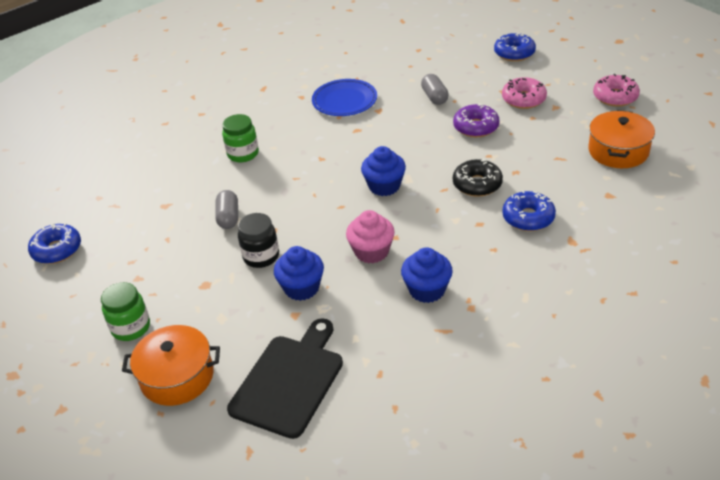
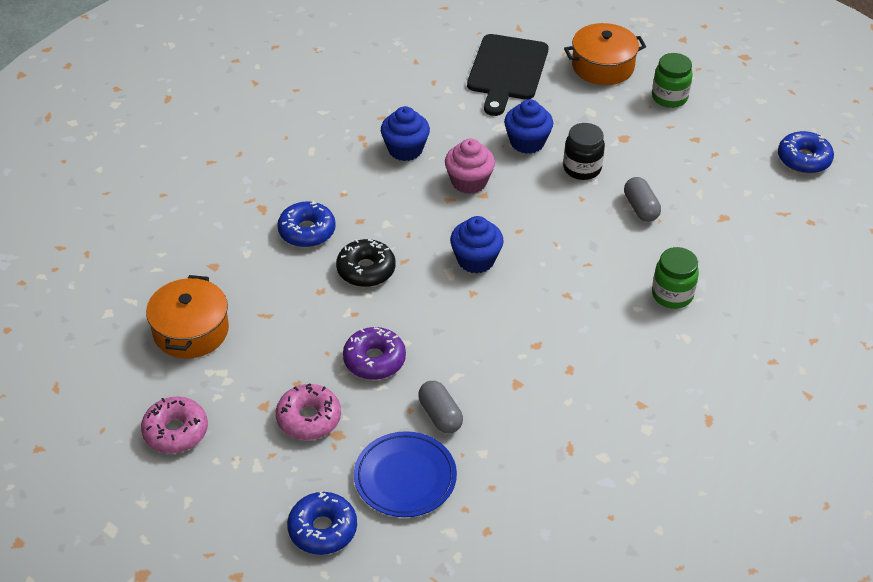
camera: 165 degrees right, 5 degrees up
blue plate [312,79,377,116] -> blue plate moved to [354,431,457,517]

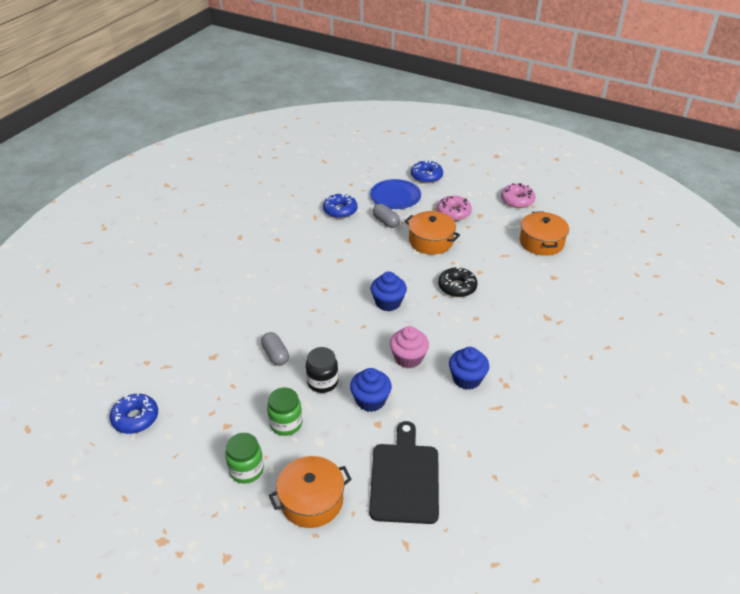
camera: 170 degrees right, 5 degrees down
blue donut [277,201,336,247] -> blue donut moved to [323,193,358,219]
purple donut [343,327,406,380] -> orange pot [405,211,460,255]
green jar [652,247,699,309] -> green jar moved to [267,388,303,436]

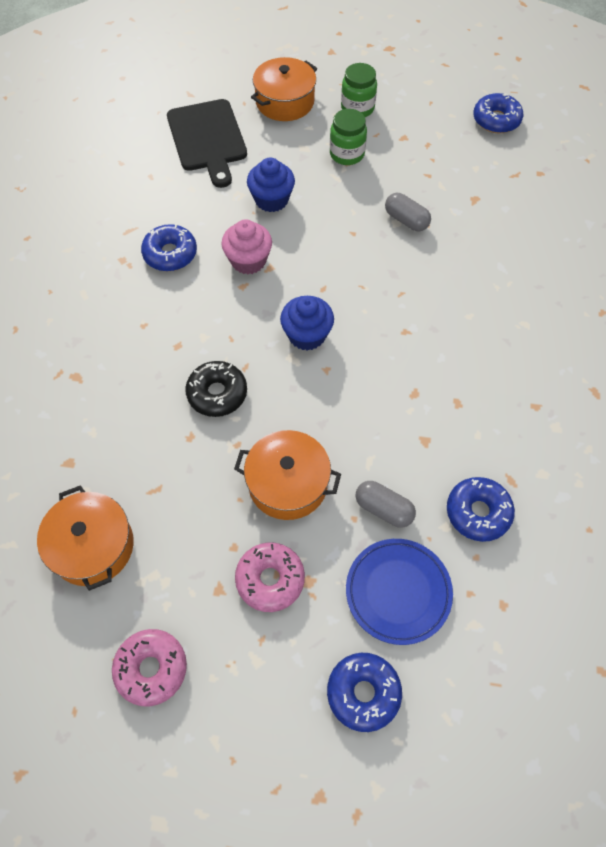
camera: 160 degrees right, 20 degrees up
black jar [306,347,338,393] -> none
blue cupcake [449,347,489,390] -> blue donut [141,224,197,271]

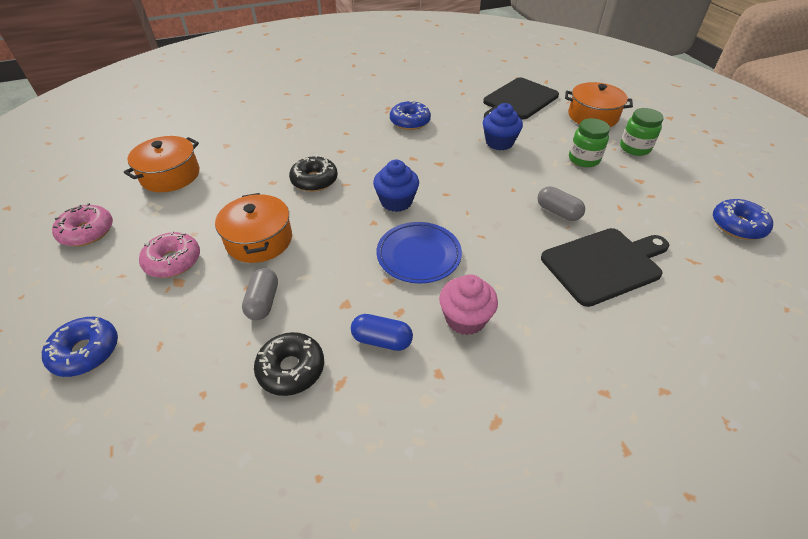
camera: 60 degrees right, 15 degrees down
pink cupcake [221,220,272,274] -> pink cupcake moved to [439,274,498,335]
blue plate [346,539,453,645] -> blue plate moved to [377,222,462,283]
grey capsule [385,193,431,231] -> grey capsule turned 60 degrees counterclockwise [537,186,585,221]
blue donut [447,477,515,542] -> black donut [254,332,324,396]
none -> blue capsule [351,314,413,351]
none -> black cutting board [541,228,669,307]

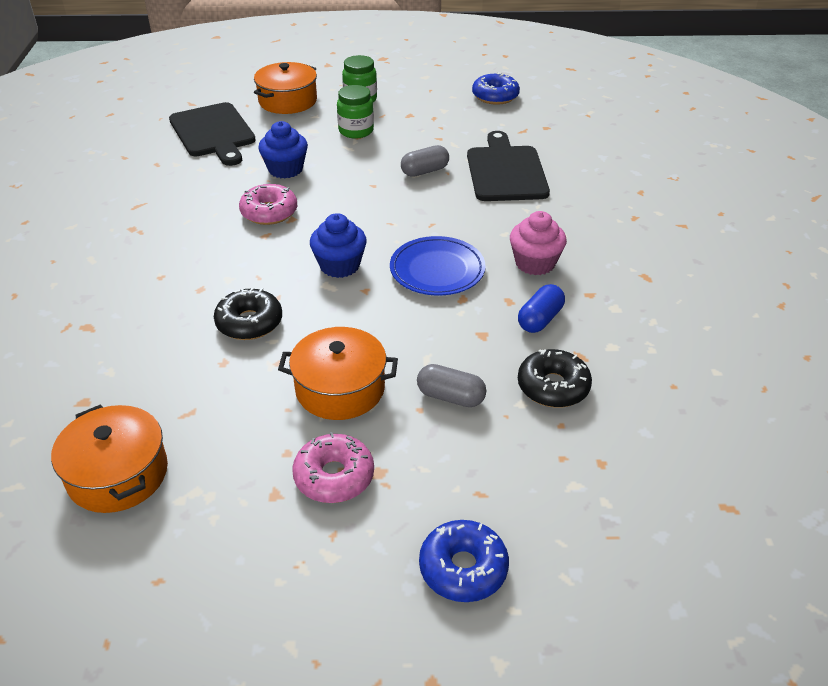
camera: 70 degrees left, 5 degrees down
pink donut [52,203,113,246] -> pink donut moved to [239,184,297,225]
blue donut [390,100,431,130] -> none

